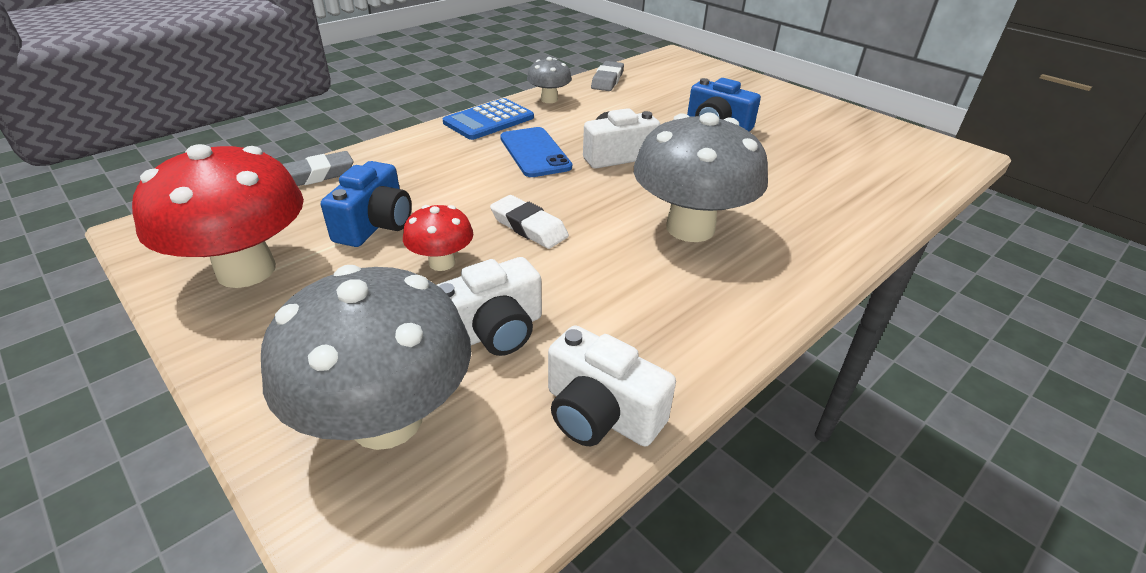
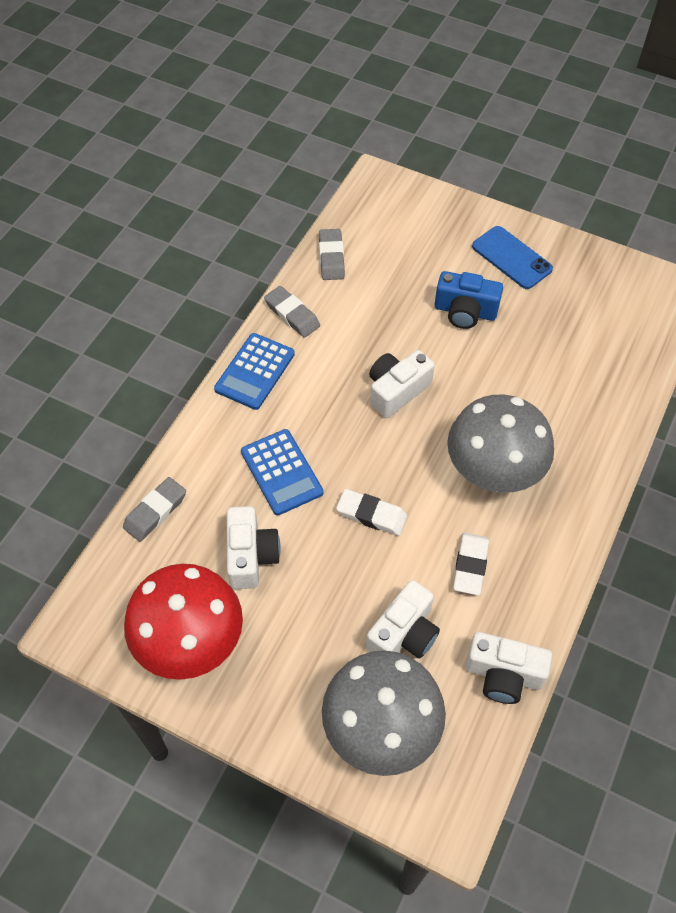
camera: 20 degrees left, 20 degrees up
blue camera [321,161,412,247] -> white camera [227,506,280,589]
red mushroom [403,205,473,271] -> none
blue phone [500,127,572,177] -> blue phone moved to [472,226,553,289]
grey mushroom [527,57,572,103] -> grey eraser [264,286,320,338]
none -> blue calculator [241,429,323,515]
none -> white eraser [453,532,489,595]

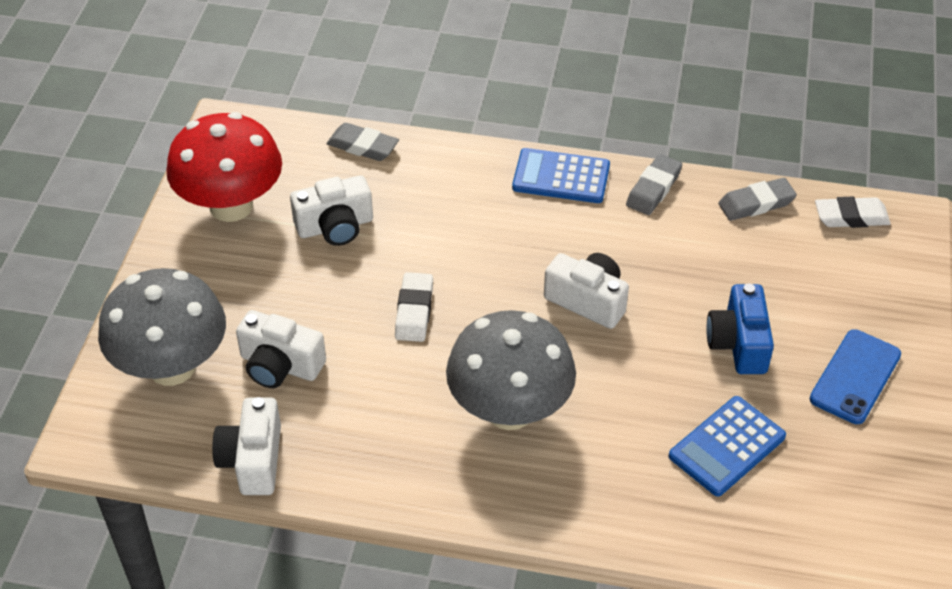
camera: 75 degrees right, 10 degrees down
blue calculator [241,429,323,515] -> blue calculator moved to [668,396,786,496]
white eraser [453,532,489,595] -> white eraser moved to [815,197,891,228]

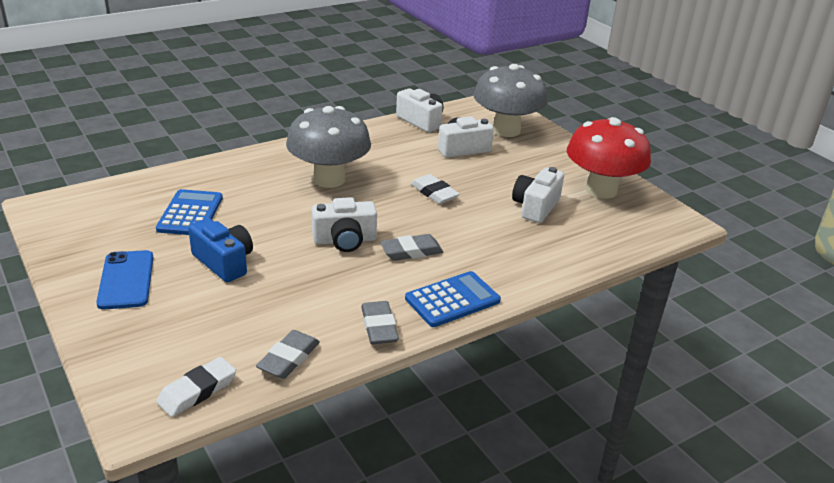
camera: 135 degrees right, 15 degrees down
grey eraser [327,123,399,161] -> grey eraser moved to [380,234,444,261]

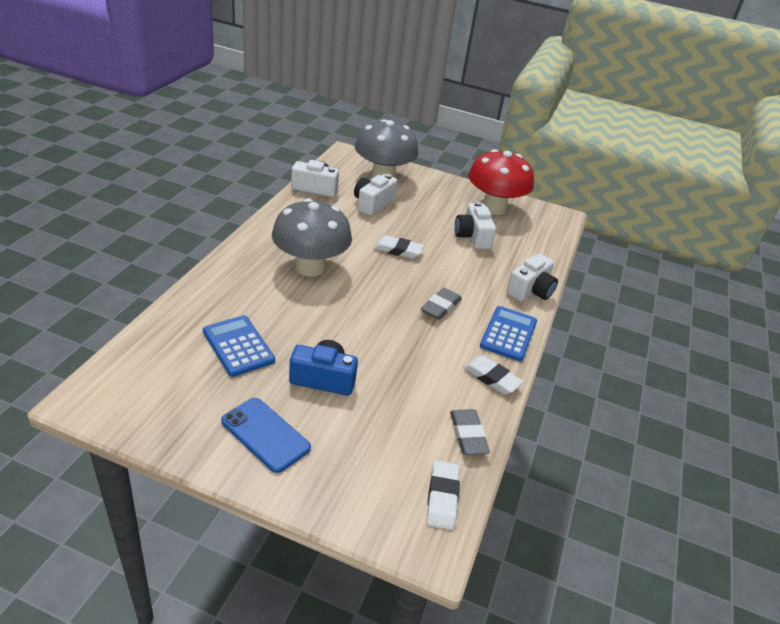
camera: 40 degrees left, 5 degrees up
white camera [312,197,377,252] -> white camera moved to [506,254,558,302]
grey eraser [361,301,399,344] -> white eraser [463,355,524,394]

